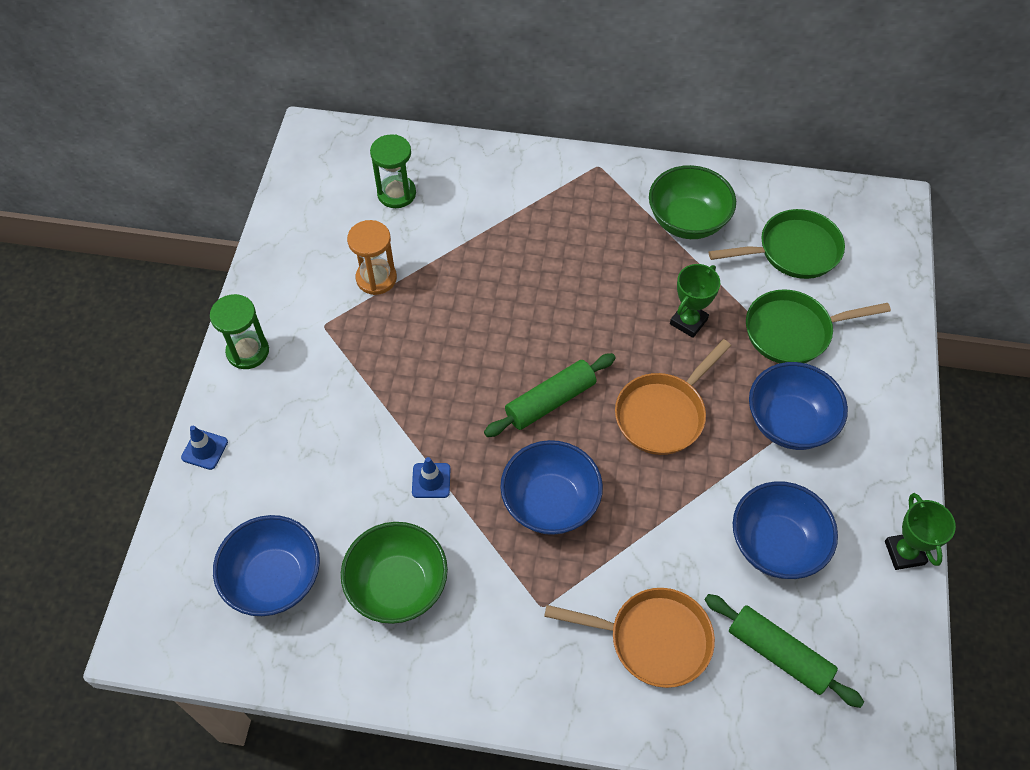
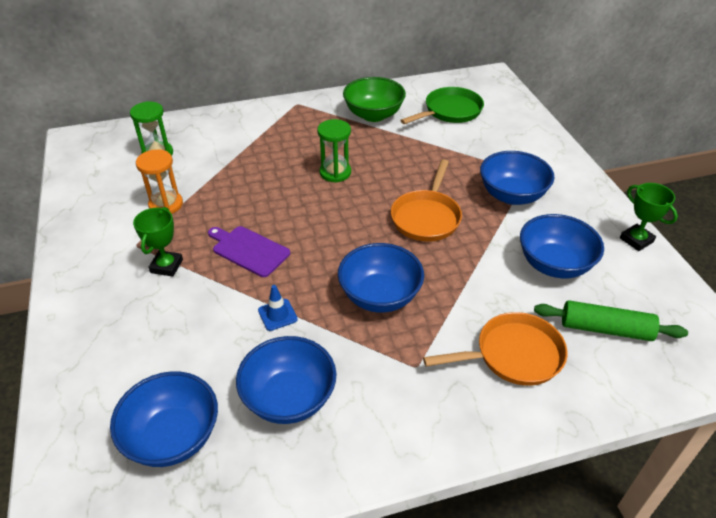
camera: 25 degrees left, 15 degrees down
blue traffic cone [181,426,228,470] -> none
green hourglass [210,294,269,369] -> green hourglass moved to [317,119,351,183]
green bowl [341,522,448,624] -> blue bowl [236,336,336,424]
green rolling pin [484,353,616,437] -> none
green trophy [670,264,720,338] -> green trophy moved to [133,207,183,277]
green pan [746,289,891,363] -> none
none -> purple cutting board [208,226,290,277]

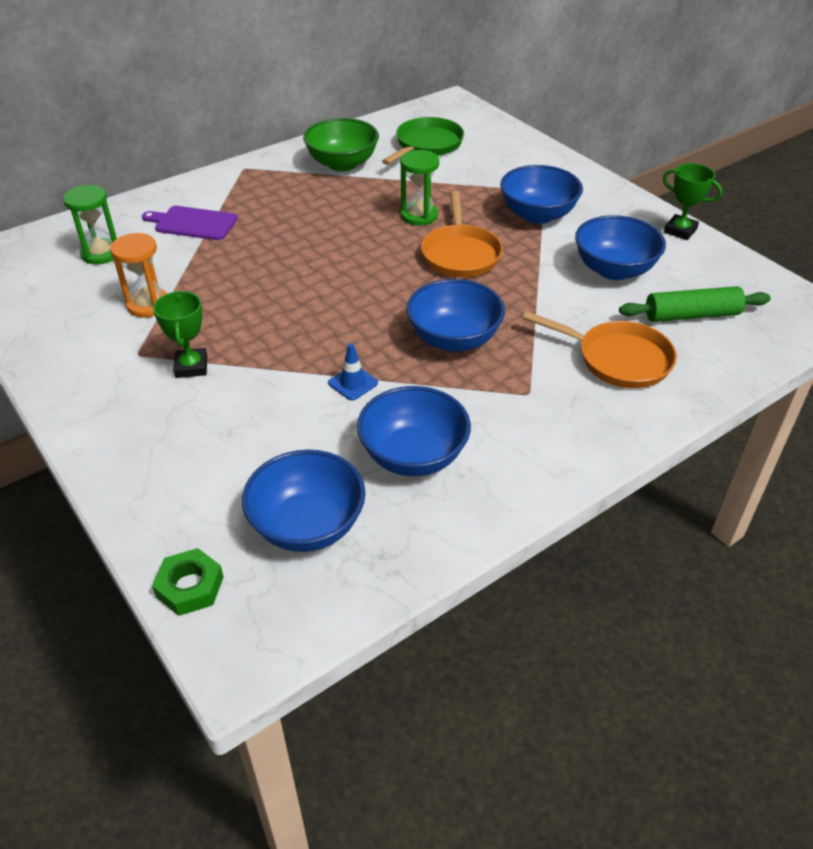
camera: 20 degrees left, 0 degrees up
purple cutting board [208,226,290,277] -> purple cutting board moved to [142,206,238,240]
green hourglass [317,119,351,183] -> green hourglass moved to [400,150,439,226]
orange pan [423,312,568,386] -> orange pan turned 60 degrees clockwise [523,311,677,388]
none -> green nut [152,548,224,616]

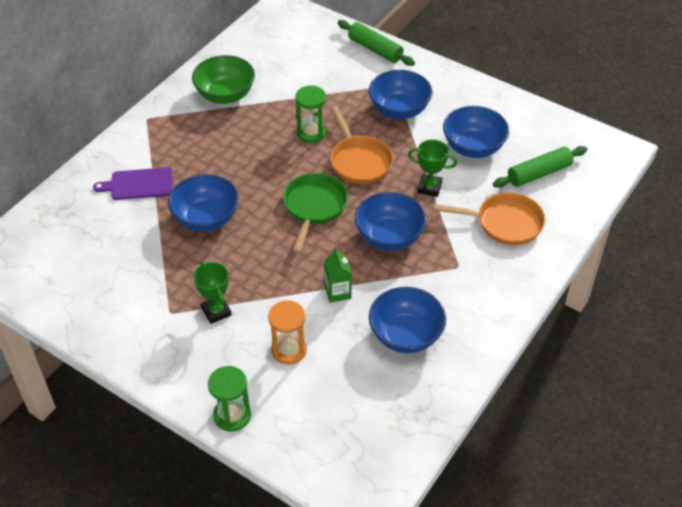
camera: 20 degrees left, 5 degrees up
green hourglass [63,185,117,264] -> green hourglass moved to [208,366,251,432]
orange hourglass [110,233,167,317] -> orange hourglass moved to [268,300,307,365]
green nut [152,548,224,616] -> none
blue bowl [242,450,366,552] -> blue bowl moved to [168,174,239,232]
blue traffic cone [328,343,378,400] -> green carton [324,248,352,303]
green pan [382,117,464,165] -> green pan moved to [283,173,348,253]
green trophy [663,163,722,240] -> green trophy moved to [408,139,457,197]
none -> green rolling pin [338,20,415,66]

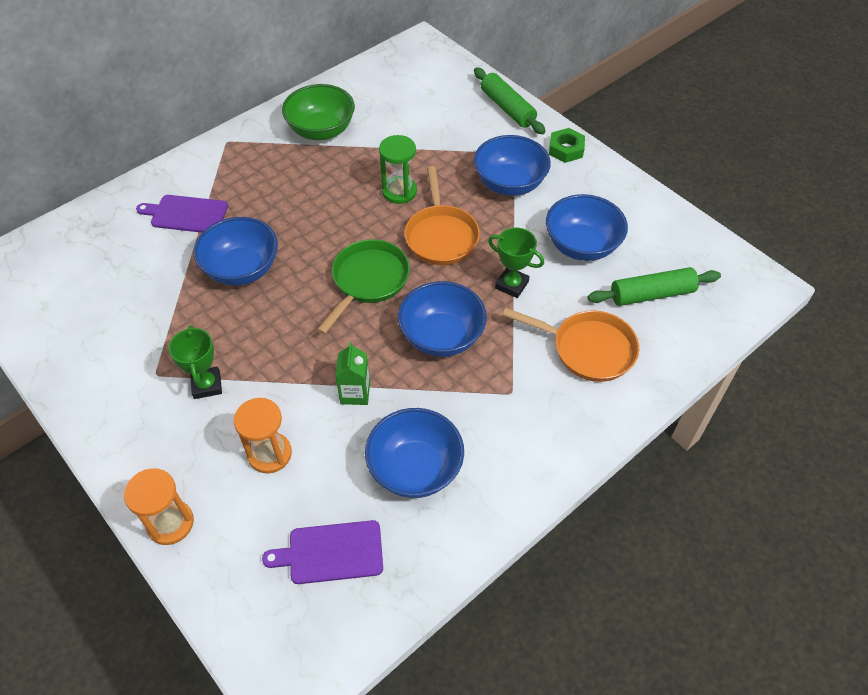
camera: 15 degrees right, 5 degrees up
green hourglass [208,366,251,432] -> orange hourglass [124,468,194,545]
none -> purple cutting board [262,520,383,584]
none -> green nut [549,128,585,163]

